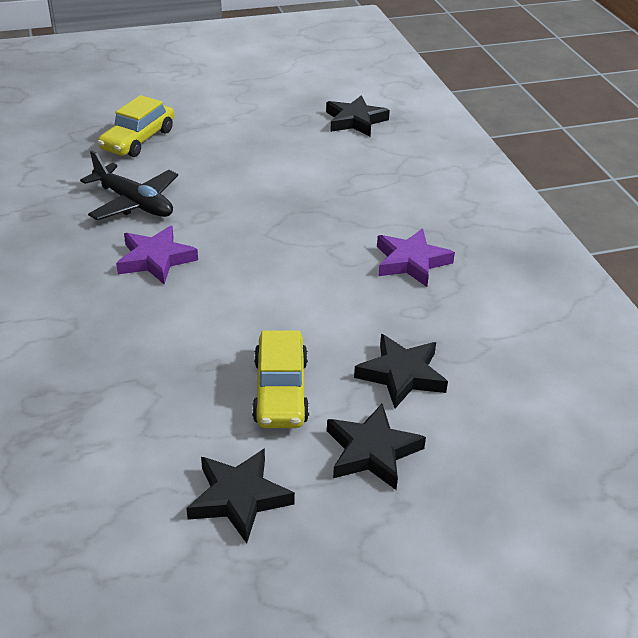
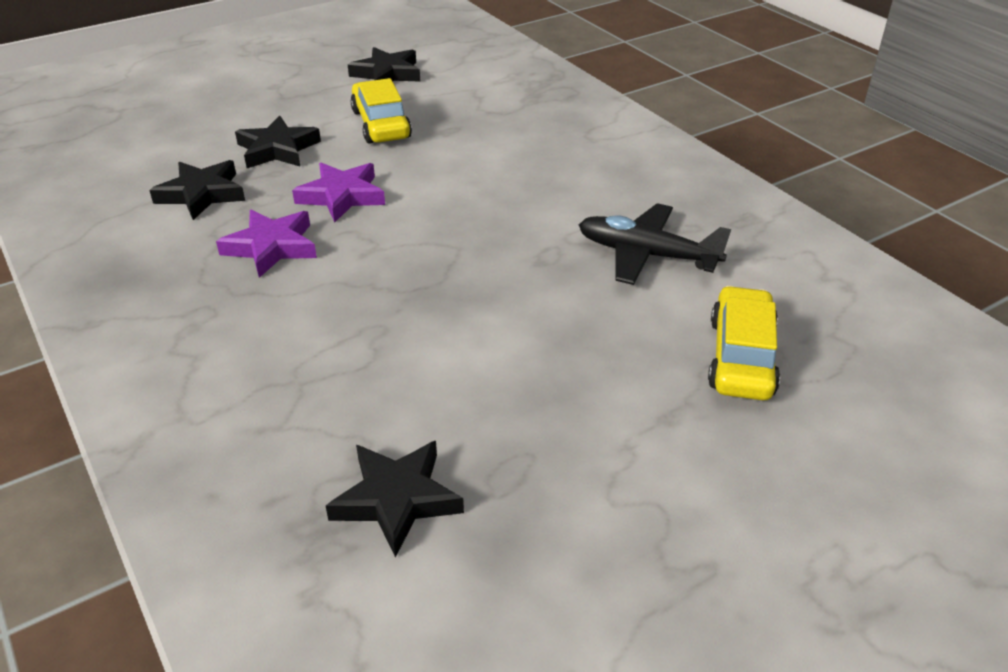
camera: 165 degrees right, 0 degrees up
purple star [116,225,198,284] -> purple star moved to [292,163,385,223]
black star [327,404,426,490] -> black star moved to [149,160,245,220]

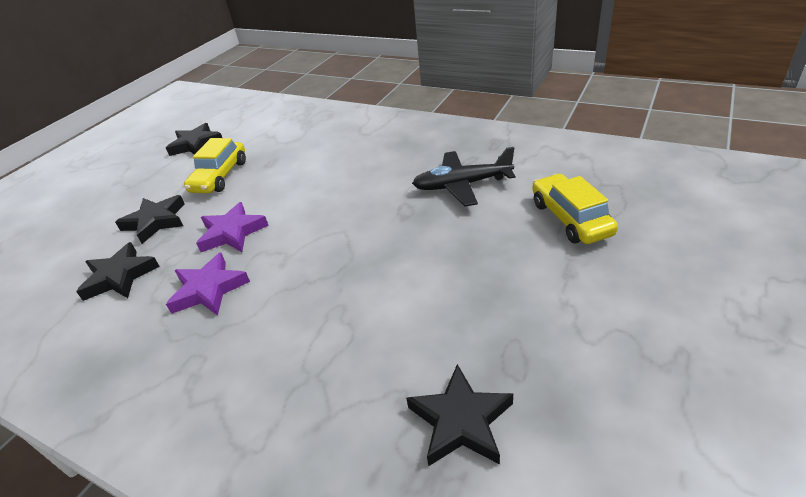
camera: 25 degrees left, 0 degrees up
yellow car [350,78,412,144] -> yellow car turned 120 degrees counterclockwise [184,138,246,193]

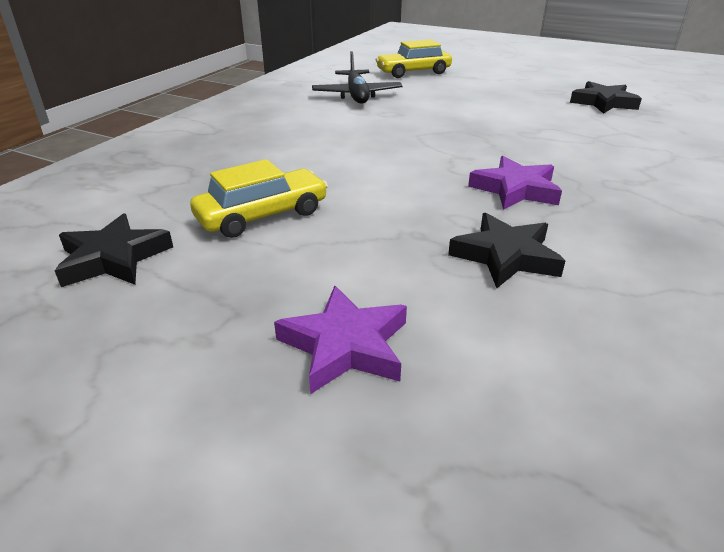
camera: 95 degrees left, 5 degrees down
black star [115,195,185,244] -> none
yellow car [184,138,246,193] -> yellow car turned 45 degrees counterclockwise [190,159,328,238]
purple star [196,202,269,252] -> purple star moved to [274,286,407,394]

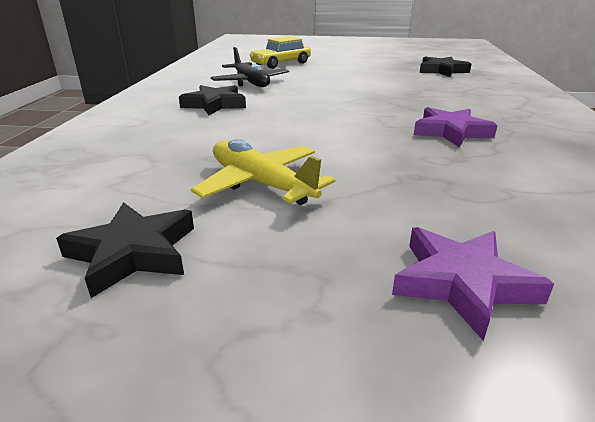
camera: 20 degrees left, 5 degrees down
yellow car [190,159,328,238] -> yellow plane [191,139,335,205]
black star [448,213,565,288] -> black star moved to [179,85,246,115]

